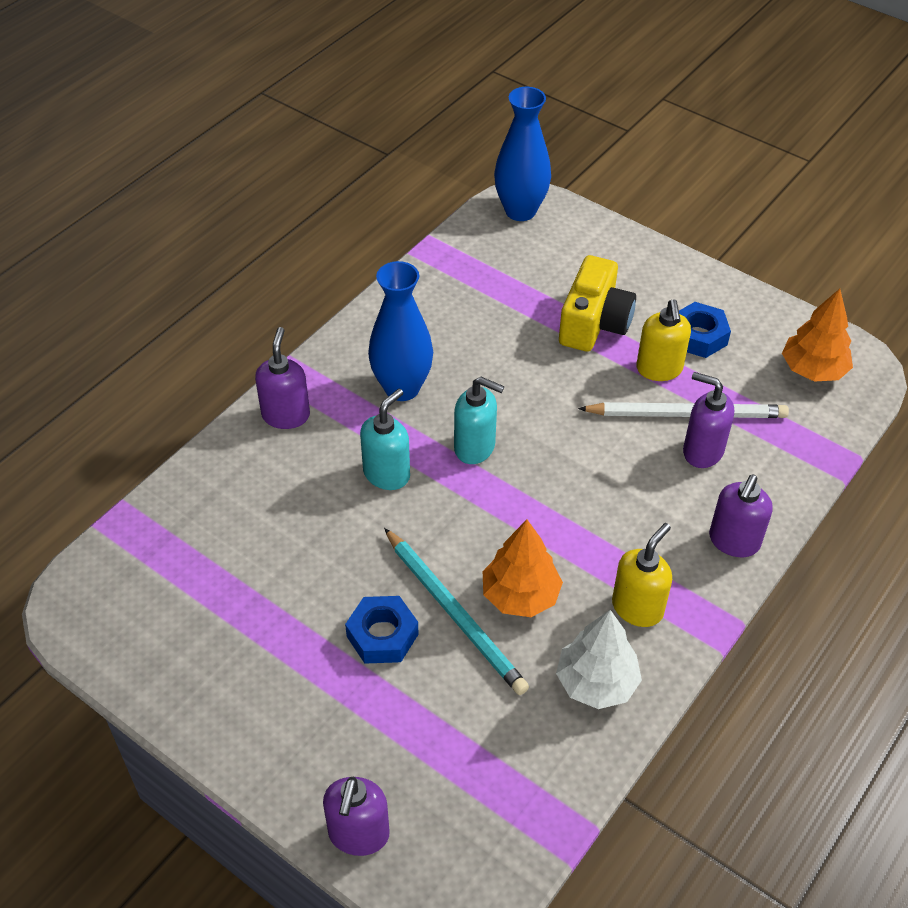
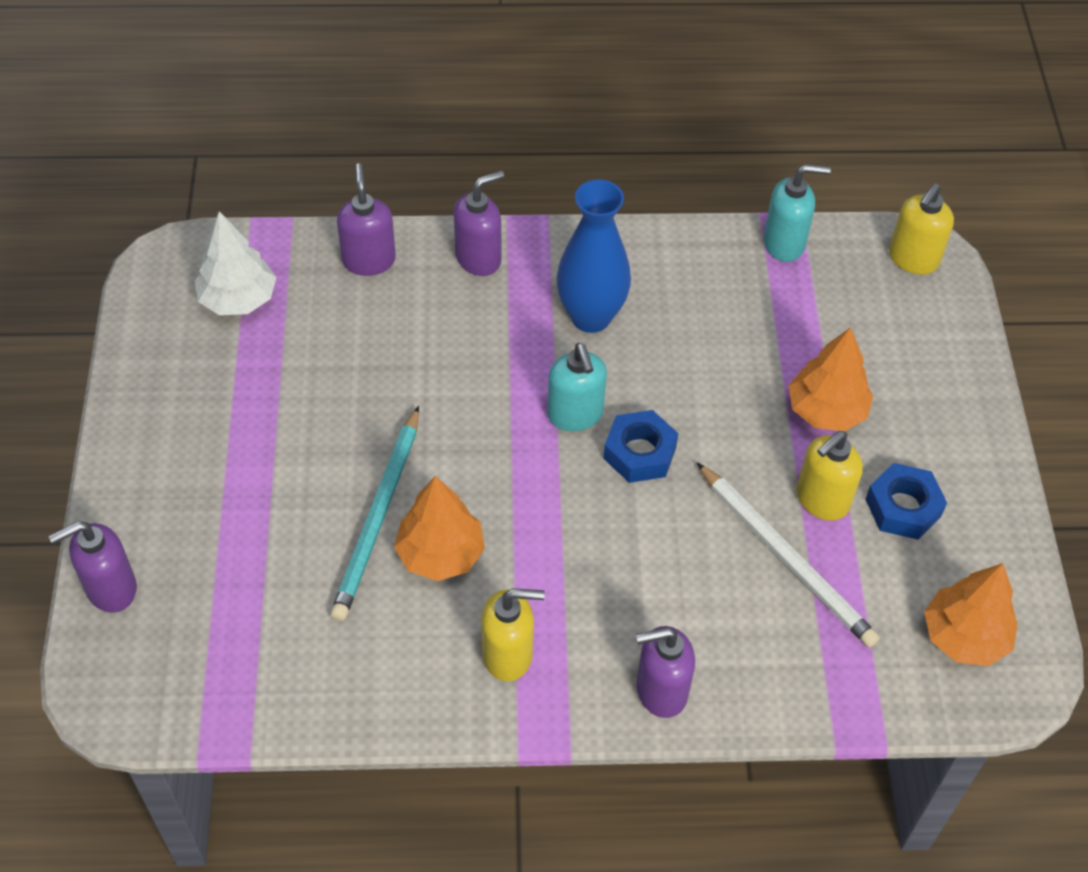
camera: 50 degrees right, 5 degrees up
blue nut [345,596,418,664] -> blue nut moved to [603,410,679,483]
turquoise soap dispenser [360,389,410,490] -> turquoise soap dispenser moved to [763,164,831,262]
blue vase [494,87,551,221] -> yellow soap dispenser [889,183,954,275]
white tree [556,610,642,709] -> white tree moved to [195,211,276,315]
yellow camera [559,255,636,352] -> orange tree [788,327,873,431]
purple soap dispenser [683,372,734,468] -> purple soap dispenser moved to [337,163,396,276]

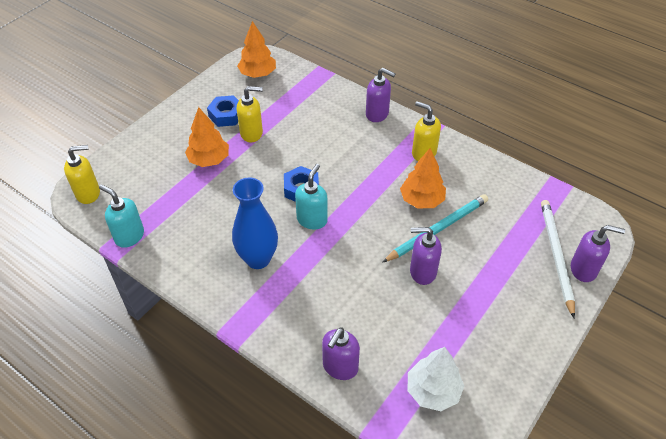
camera: 140 degrees left, 5 degrees down
purple soap dispenser [454,170,504,276] -> purple soap dispenser moved to [410,227,442,285]
white pencil [697,463,880,647] -> white pencil moved to [541,200,575,318]

